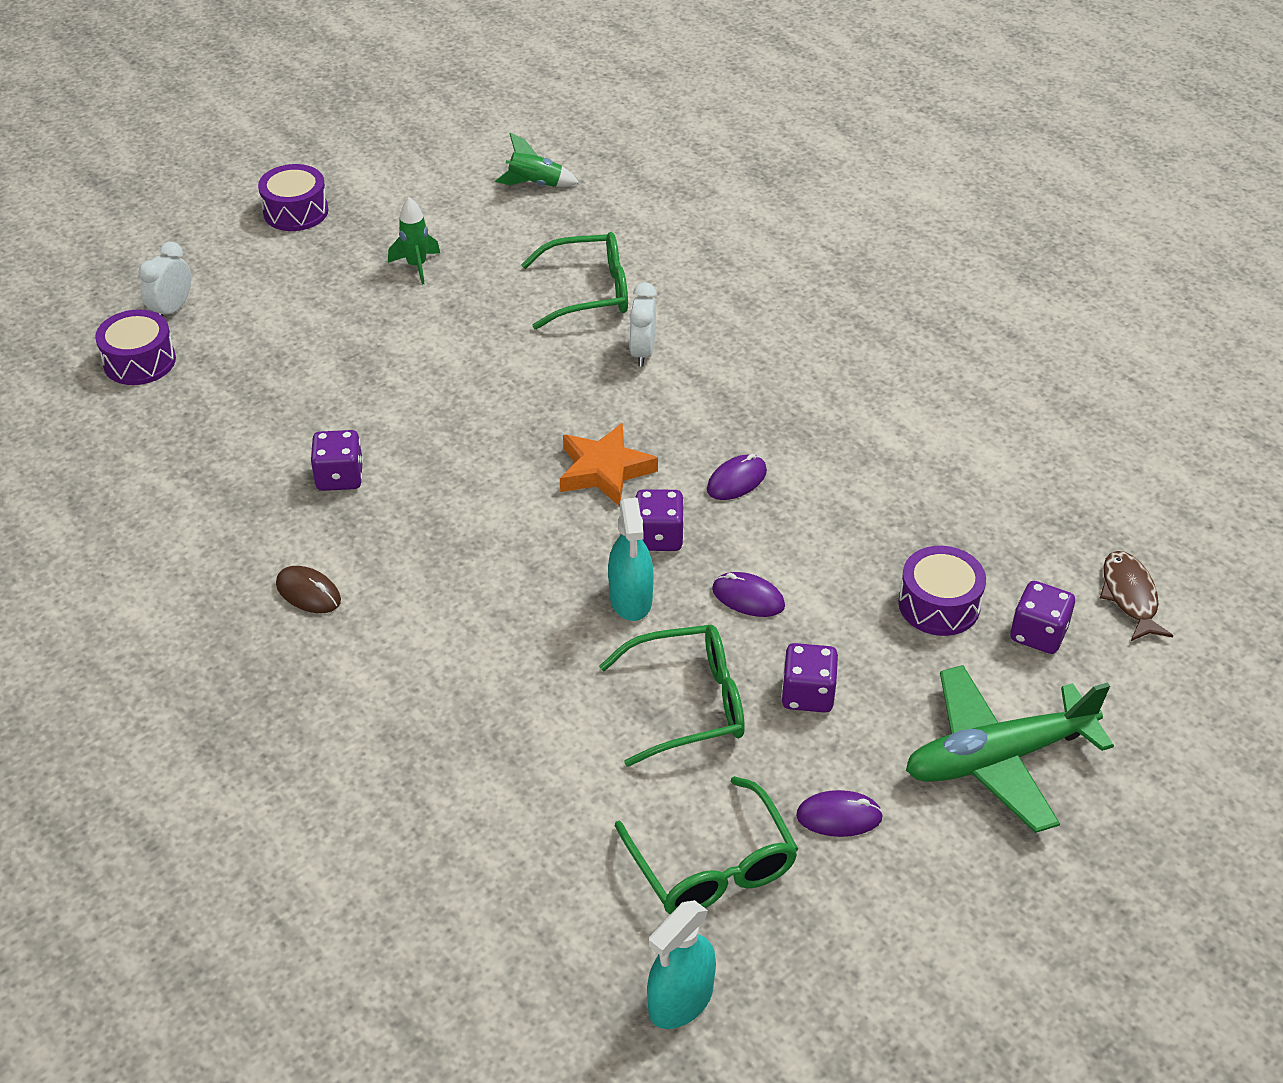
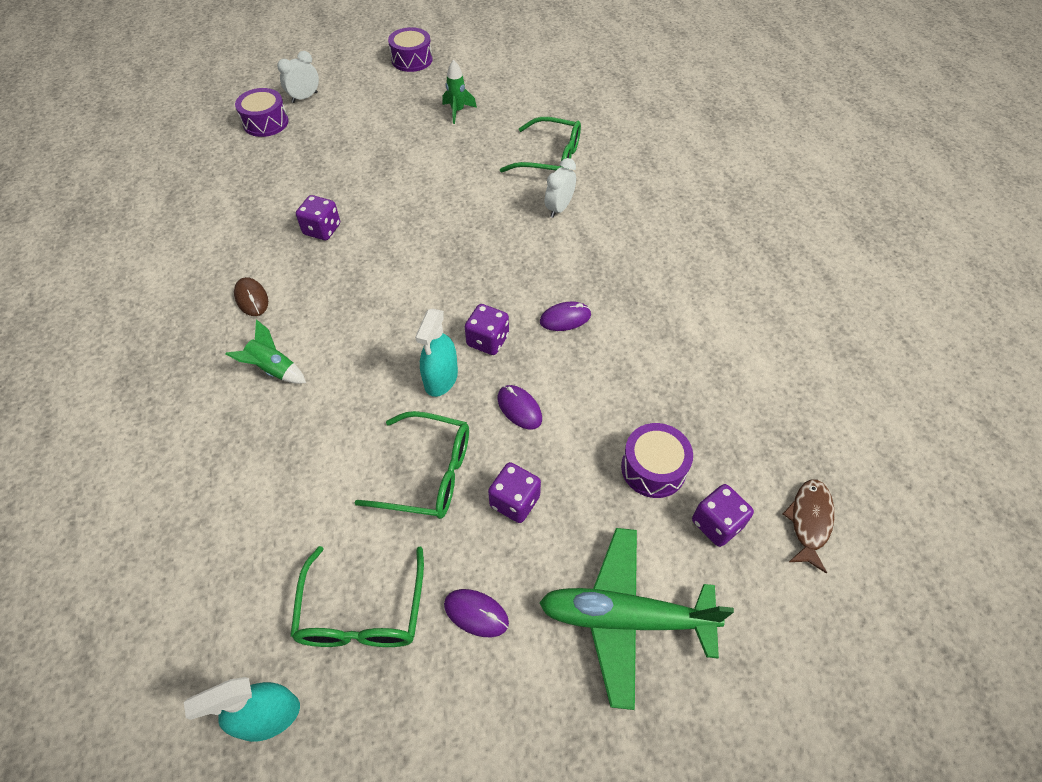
camera: 25 degrees right, 10 degrees up
green rocket [495,133,579,187] -> green rocket moved to [225,320,306,384]
orange star [560,423,658,506] -> none

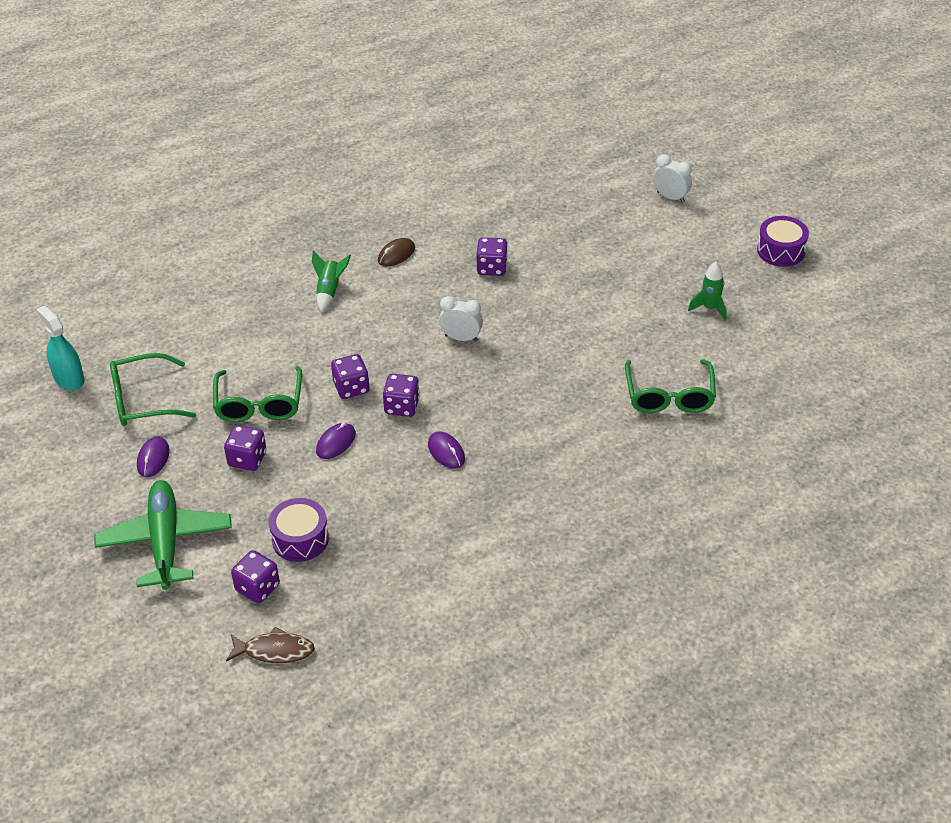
camera: 75 degrees right, 10 degrees down
purple drum [235,88,289,137] -> none
turquoise spray bottle [415,309,458,397] -> purple dice [331,354,369,399]
white clock [545,158,576,218] -> white clock moved to [439,296,483,341]

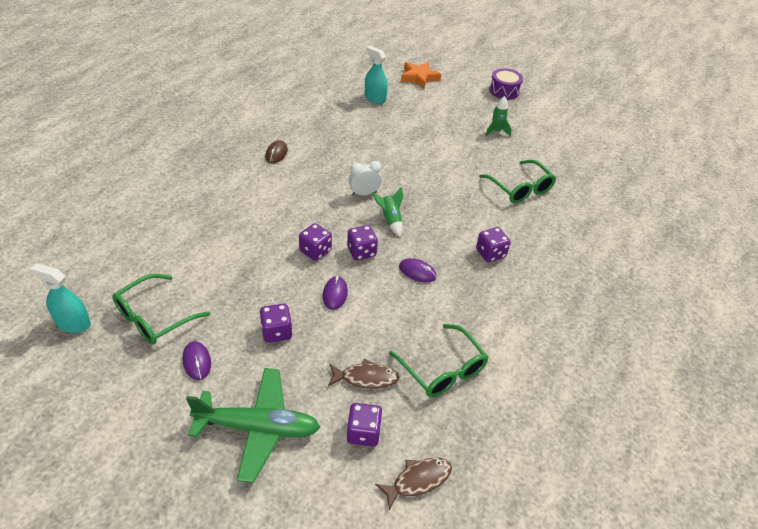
camera: 35 degrees left, 0 degrees up
green plane [95,480,232,590] -> green plane turned 135 degrees clockwise [186,368,320,483]
green glasses [213,366,302,422] -> green glasses moved to [389,324,488,397]
purple drum [269,498,329,562] -> brown fish [328,359,399,389]
green rocket [312,251,351,312] -> green rocket moved to [372,187,403,237]
purple dice [476,237,508,276] -> purple dice moved to [476,227,511,262]
white clock [653,154,692,203] -> orange star [401,62,441,89]
none -> turquoise spray bottle [365,46,388,104]

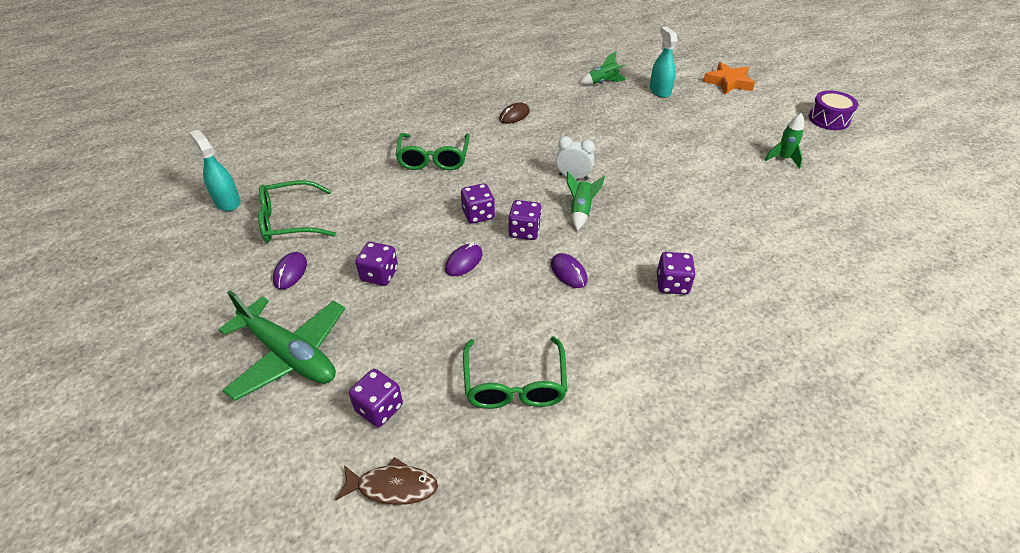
camera: 35 degrees right, 0 degrees up
brown fish [328,359,399,389] -> none
green glasses [479,160,556,203] -> green glasses moved to [395,133,470,170]
none -> green rocket [580,51,626,85]

